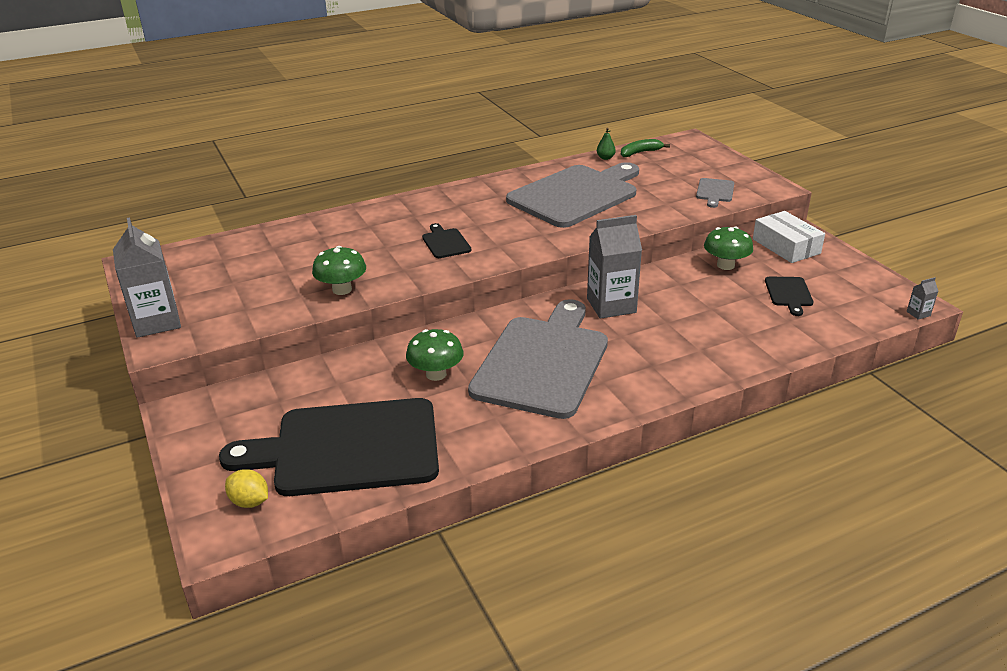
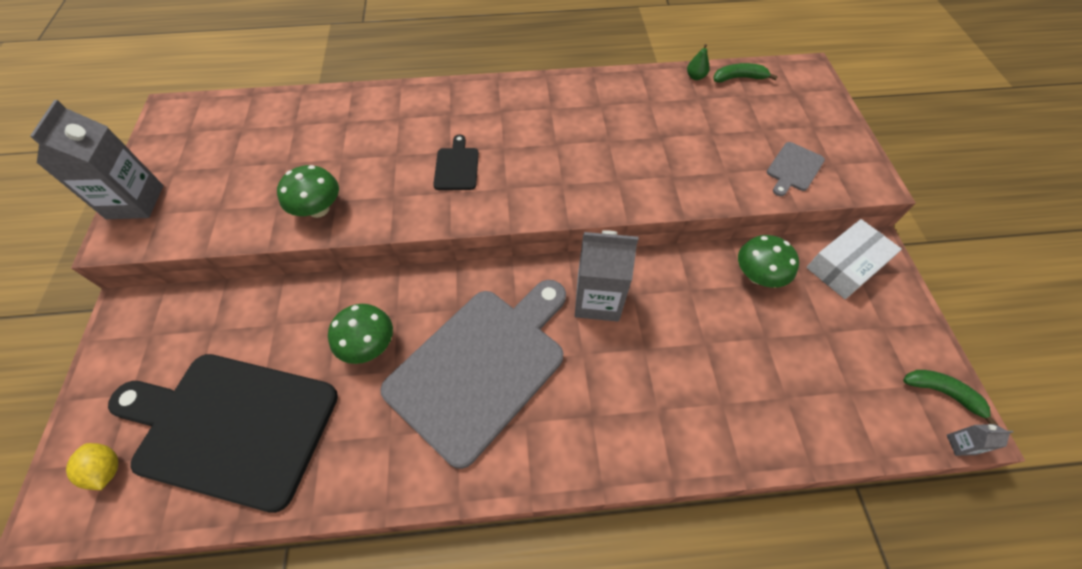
camera: 20 degrees right, 25 degrees up
grey cutting board [506,162,639,228] -> none
white box [753,211,825,263] -> white box turned 60 degrees clockwise [806,219,902,299]
black cutting board [765,277,813,316] -> none
none -> green banana [903,370,998,425]

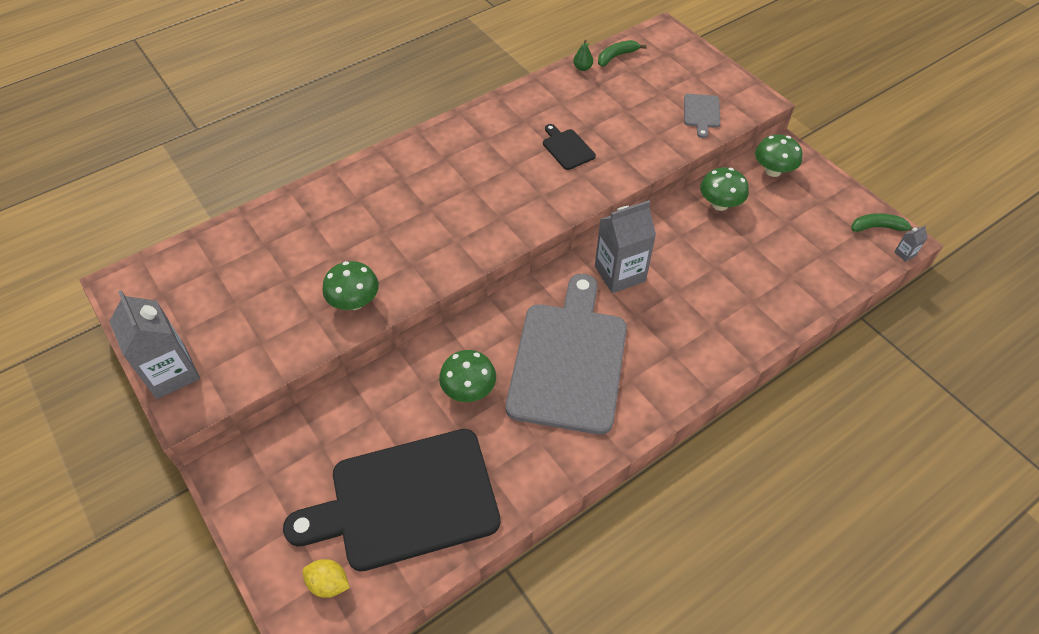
camera: 30 degrees left, 5 degrees down
black cutting board [433,134,479,190] -> black cutting board moved to [543,124,596,170]
white box [806,219,902,299] -> green mushroom [755,135,802,177]

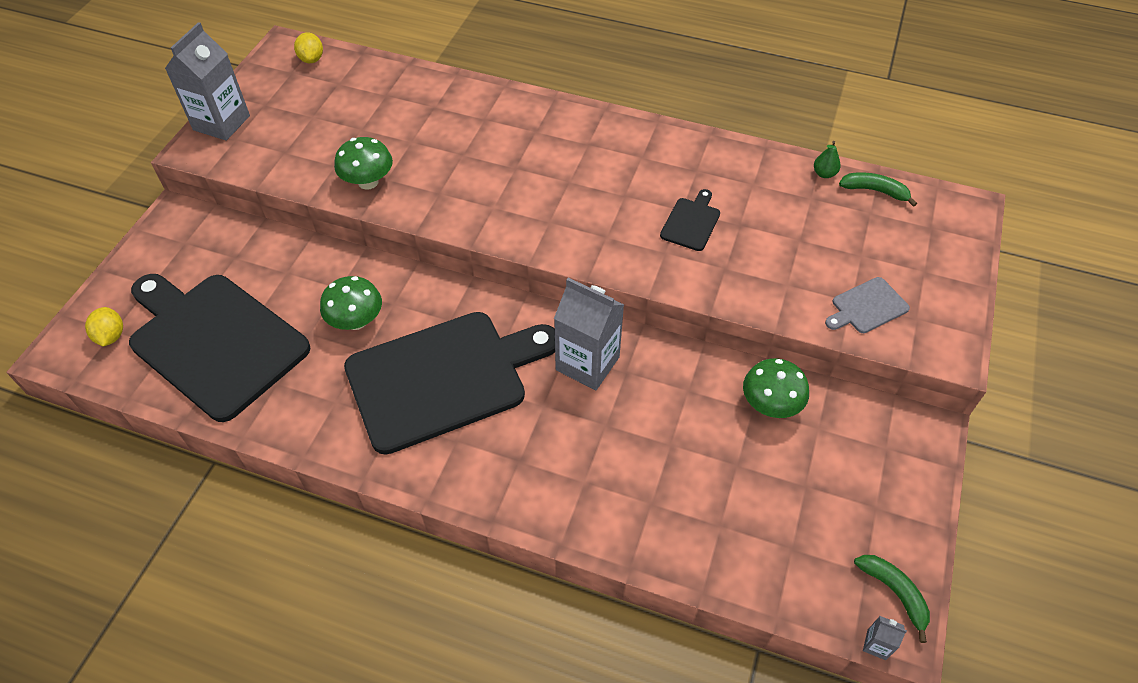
camera: 55 degrees right, 0 degrees up
grey cutting board [506,274,627,435] -> black cutting board [344,312,555,454]
green mushroom [755,135,802,177] -> none
none -> yellow lemon [294,33,323,63]

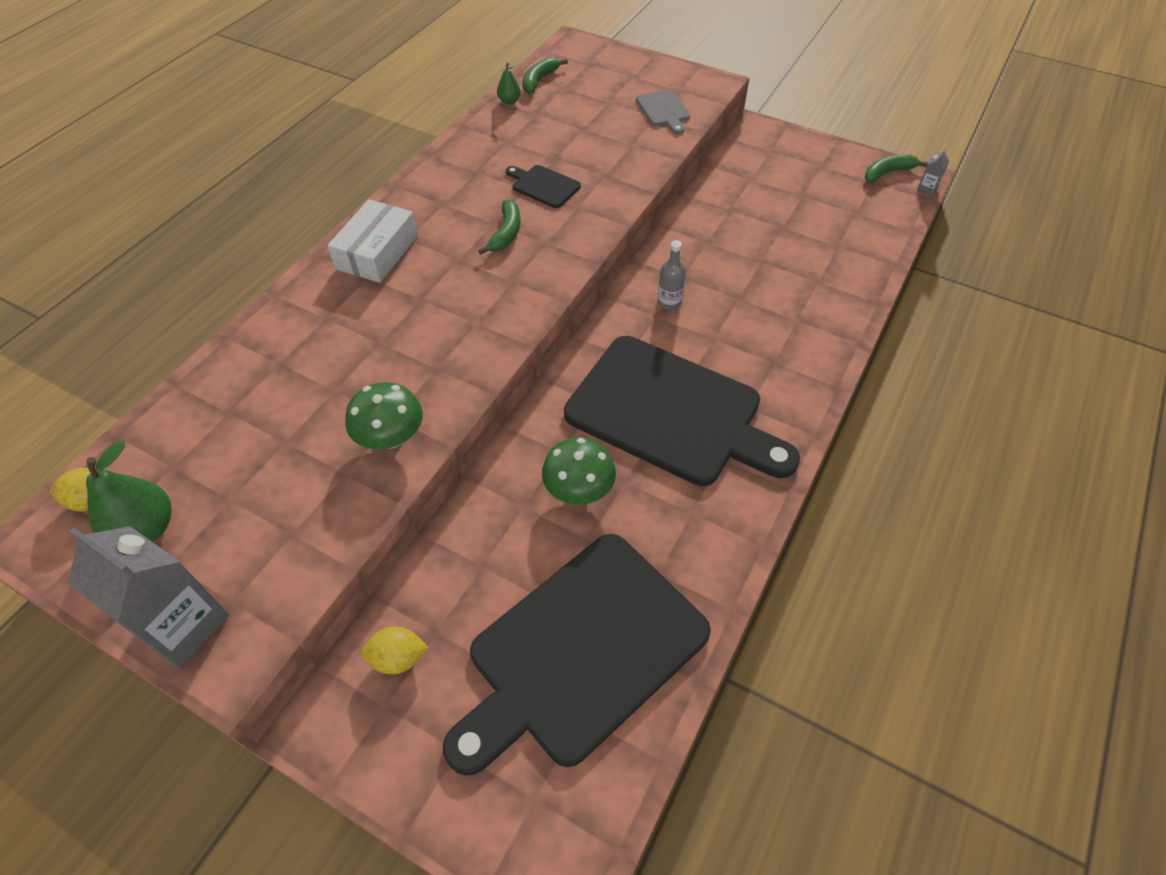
camera: 80 degrees left, 0 degrees up
yellow lemon [85,307,123,346] -> yellow lemon moved to [361,626,429,674]
black cutting board [344,312,555,454] -> black cutting board turned 135 degrees clockwise [564,336,800,486]
grey carton [554,278,624,390] -> grey bottle [657,240,686,310]
green mushroom [743,358,809,418] -> none
none -> green pear [86,440,172,542]
none -> white box [327,199,418,283]
none -> green banana [478,200,520,255]

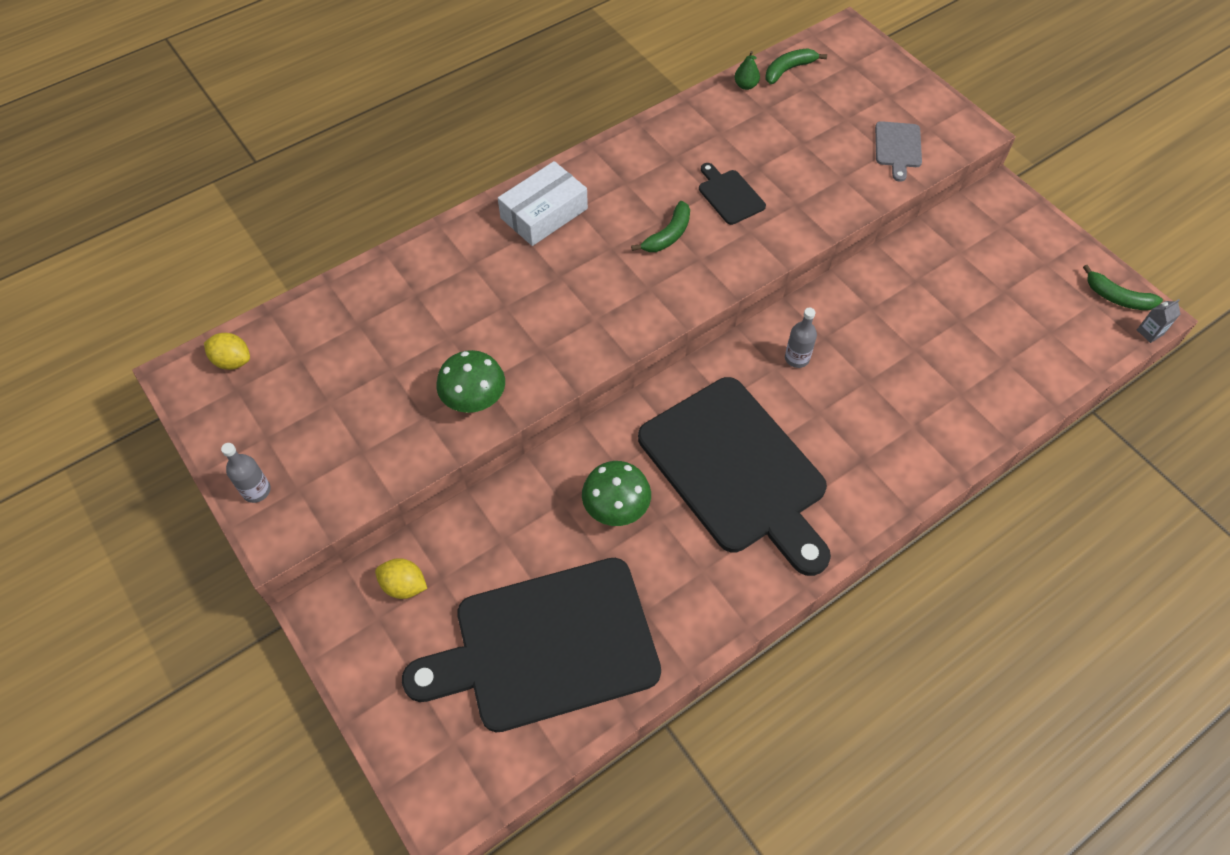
camera: 25 degrees right, 5 degrees up
grey carton [68,527,229,669] -> grey bottle [221,443,271,503]
green pear [86,440,172,542] -> none
green banana [865,155,928,183] -> green banana turned 150 degrees counterclockwise [1083,265,1163,310]

